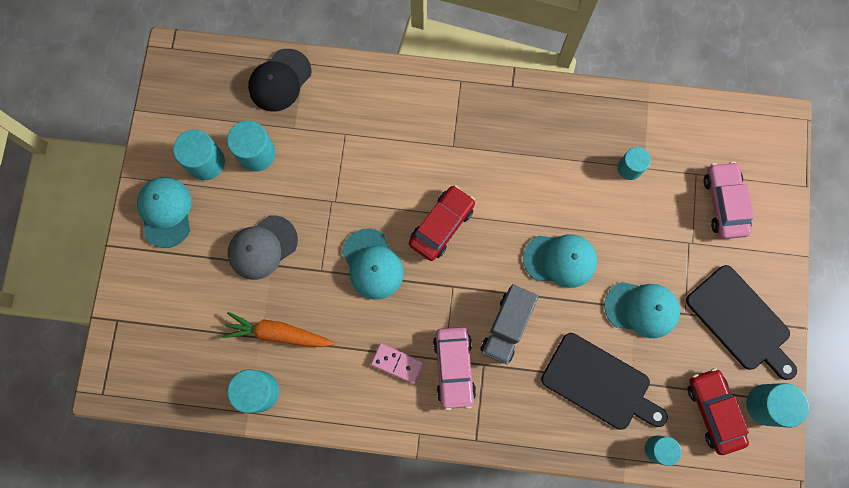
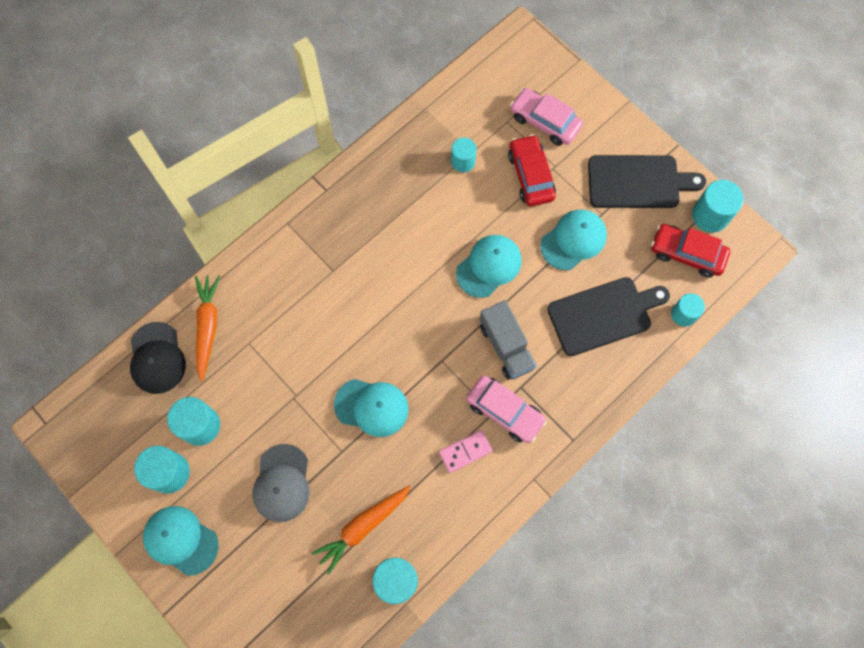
camera: 50 degrees left, 5 degrees down
red car [409,185,475,261] -> red car moved to [508,134,556,207]
none -> orange carrot [195,276,220,382]

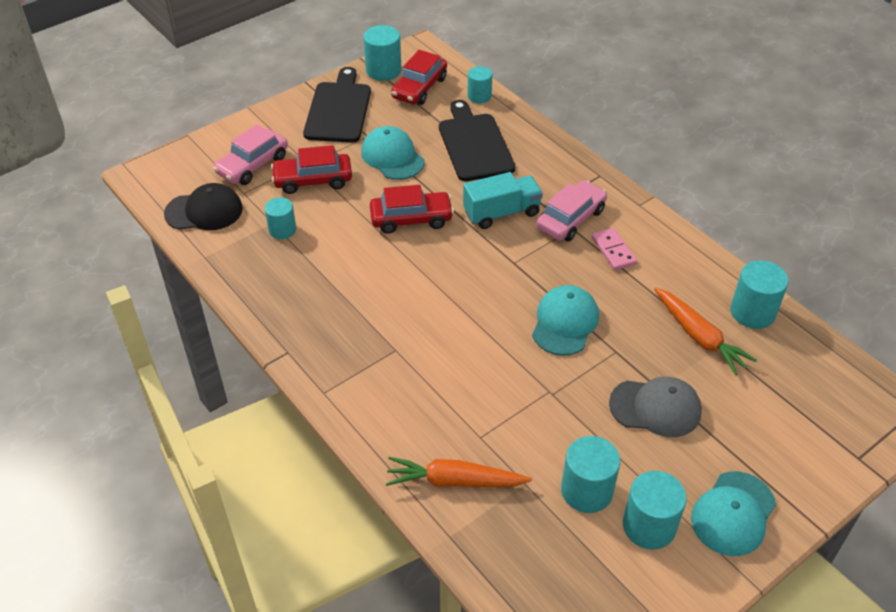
camera: 85 degrees left, 25 degrees down
black cap [130,322,186,394] -> black cap moved to [164,183,243,230]
turquoise cap [456,235,522,298] -> red car [370,185,454,234]
grey truck [480,300,537,380] -> turquoise truck [463,172,543,229]

